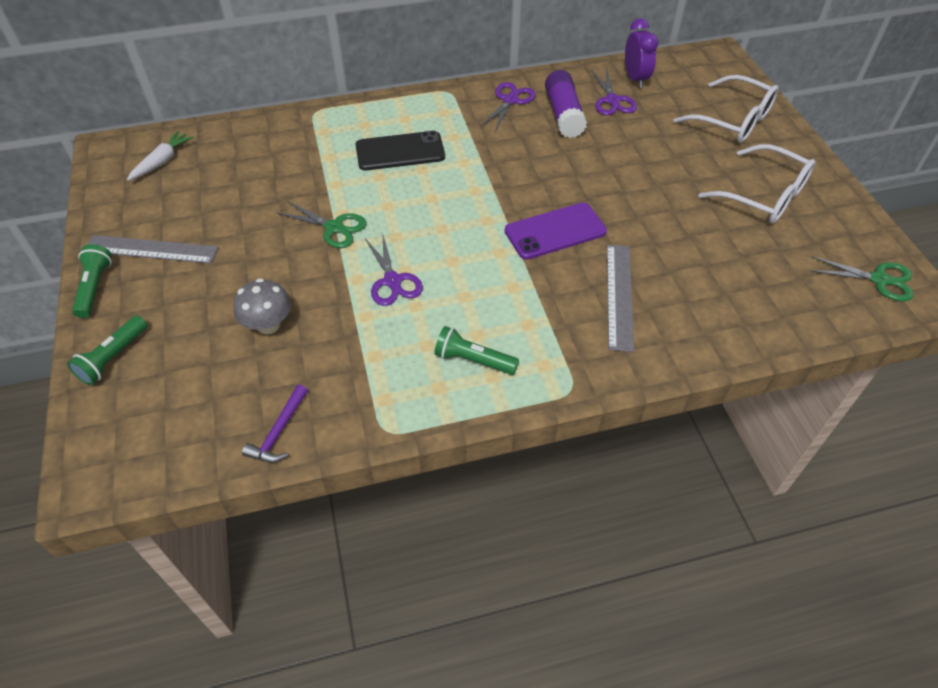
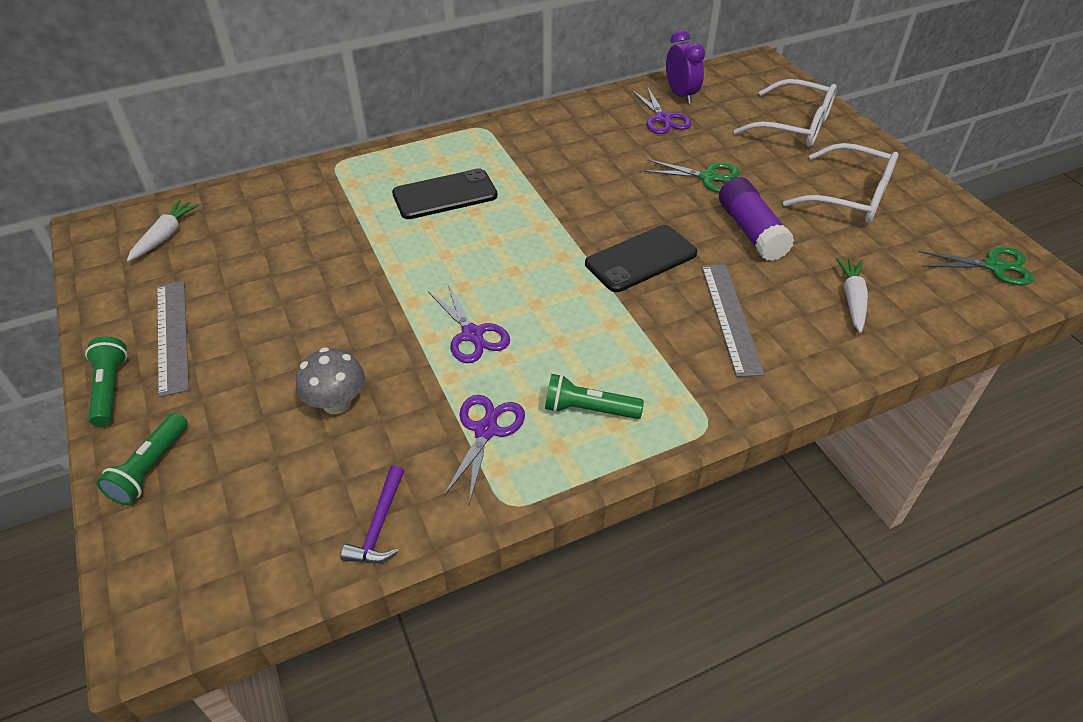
camera: 10 degrees left, 5 degrees down
grey ruler [87,235,219,264] -> grey ruler turned 75 degrees clockwise [157,281,189,397]
green scissors [277,201,367,248] -> green scissors moved to [644,159,740,193]
purple scissors [480,82,536,131] -> purple scissors moved to [443,395,525,504]
purple phone [505,203,607,260] -> black phone [585,225,697,292]
purple glue stick [545,70,587,138] -> purple glue stick moved to [719,177,794,261]
none -> white carrot [836,258,868,333]

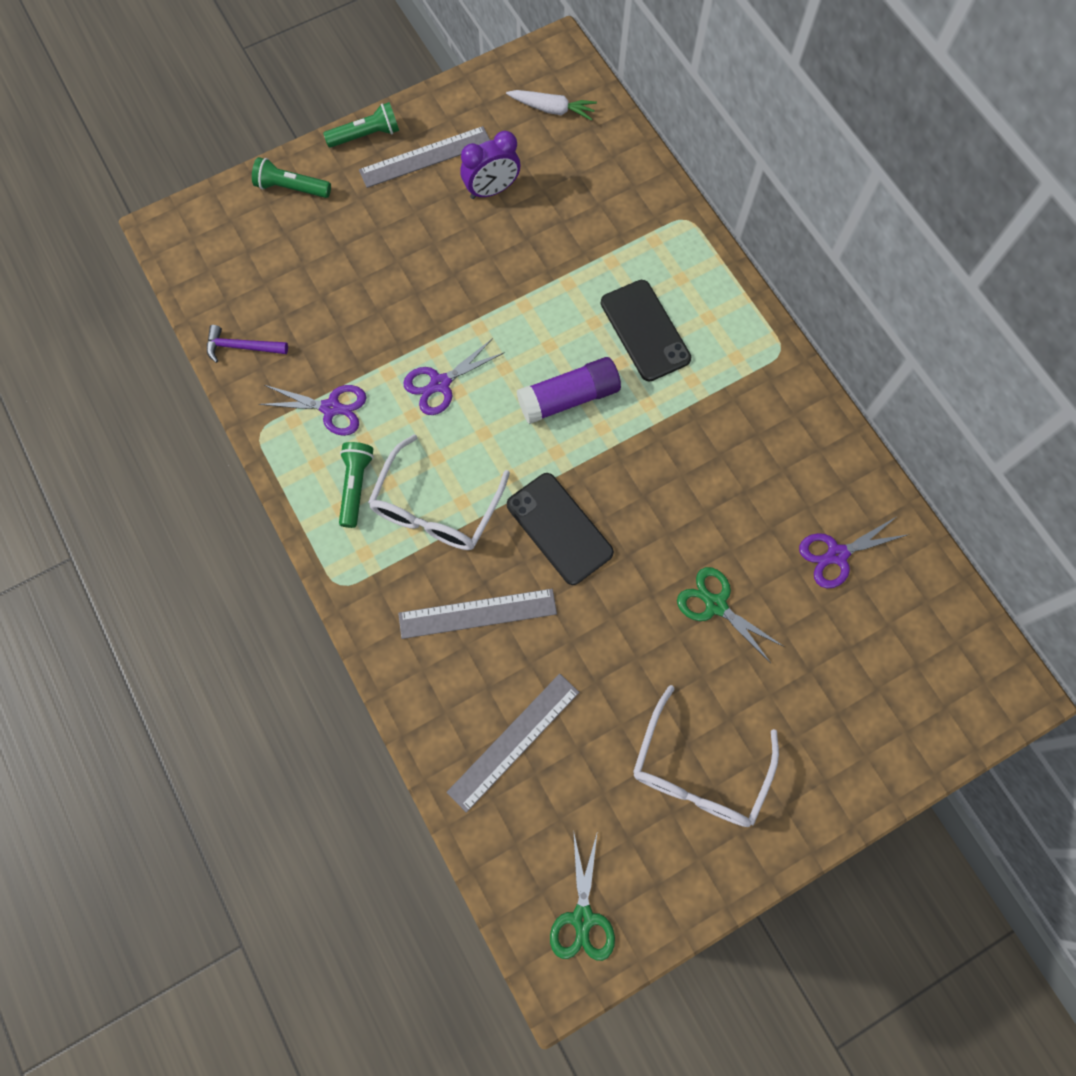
camera: 85 degrees right, 25 degrees up
grey mushroom [296,347,365,414] -> none
green scissors [644,159,740,193] -> green scissors turned 120 degrees clockwise [677,567,784,663]
purple clock [666,30,705,104] -> purple clock moved to [460,131,520,199]
purple glue stick [719,177,794,261] -> purple glue stick moved to [517,357,621,424]
white glasses [734,79,837,147] -> white glasses moved to [368,434,510,550]
white carrot [836,258,868,333] -> grey ruler [446,674,580,813]

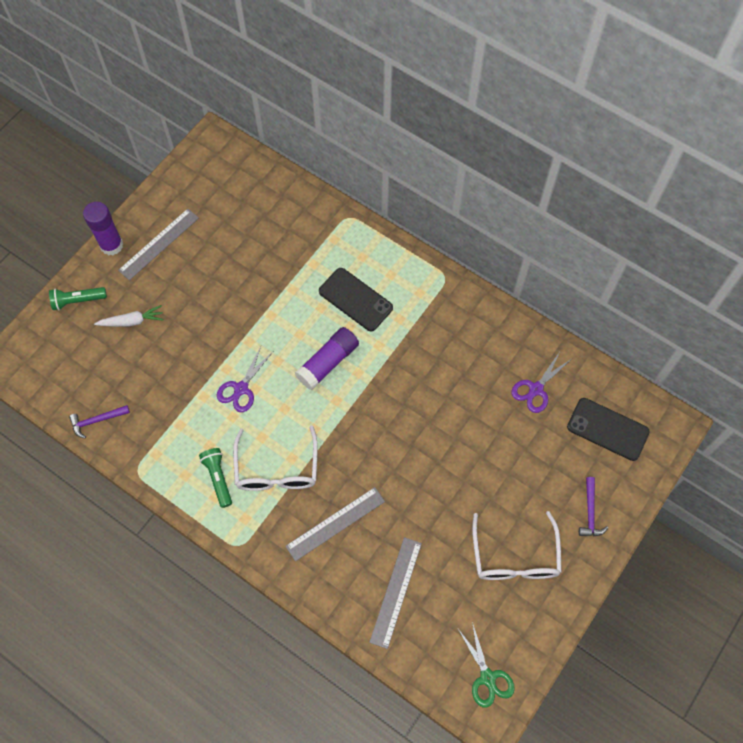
camera: 25 degrees left, 5 degrees down
purple scissors [259,385,367,436] -> none
green flashlight [323,102,399,148] -> purple glue stick [83,202,123,256]
purple clock [460,131,520,199] -> none
white carrot [506,90,597,121] -> white carrot moved to [94,305,164,327]
black phone [507,473,614,585] -> black phone moved to [567,398,650,461]
green scissors [677,567,784,663] -> none
none -> purple hammer [579,477,608,536]

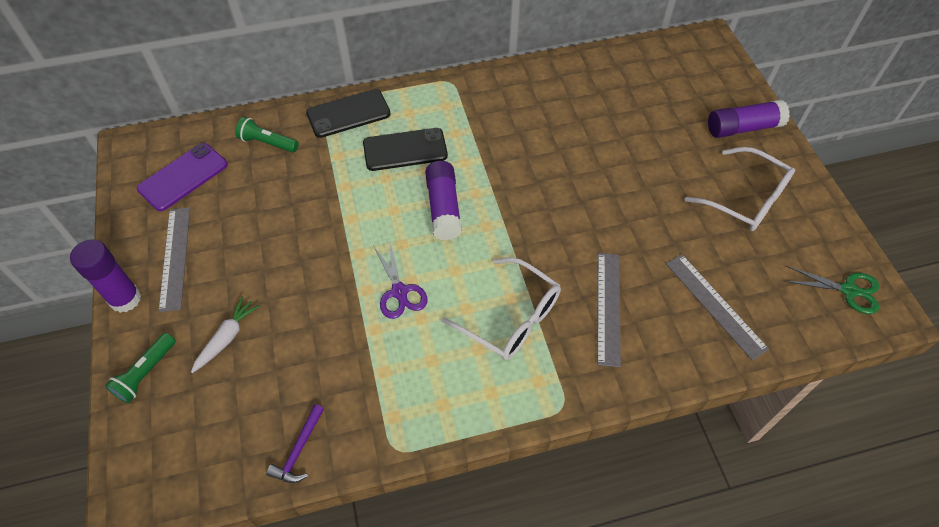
camera: 50 degrees left, 10 degrees down
green flashlight [199,448,232,508] -> green flashlight moved to [235,117,299,153]
purple scissors [511,350,571,413] -> none
black phone [567,398,650,461] -> black phone moved to [306,89,391,138]
purple hammer [579,477,608,536] -> purple glue stick [708,100,790,138]
none -> purple phone [137,143,228,211]

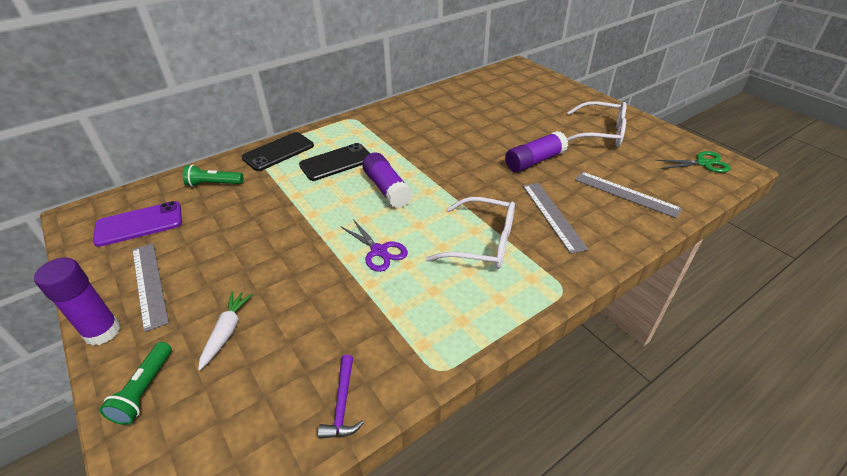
camera: 20 degrees left, 15 degrees down
purple phone [137,143,228,211] -> purple phone turned 45 degrees clockwise [93,201,182,247]
purple glue stick [708,100,790,138] -> purple glue stick moved to [505,131,568,172]

